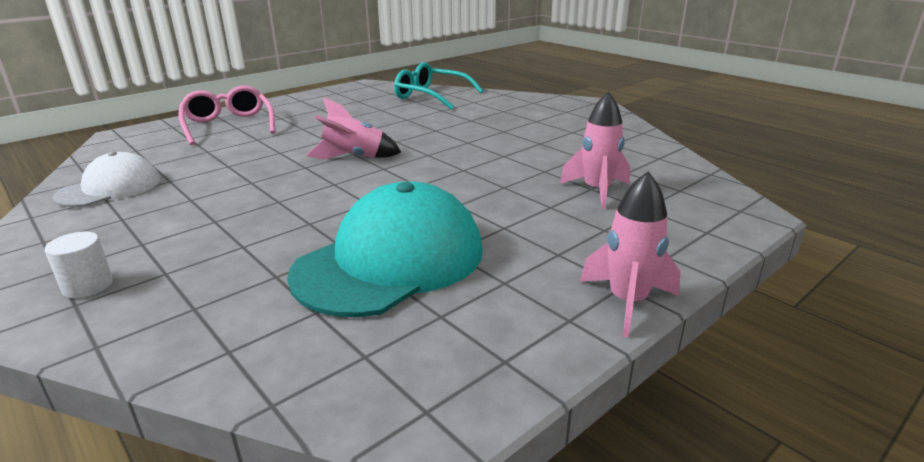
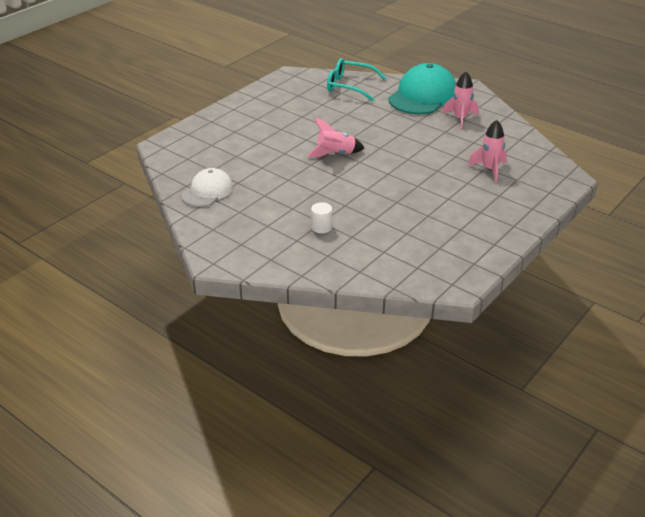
camera: 10 degrees left, 10 degrees up
white cylinder [44,232,113,298] -> white cylinder moved to [311,202,332,233]
pink glasses [178,86,275,145] -> none
turquoise cap [287,181,483,317] -> turquoise cap moved to [388,63,456,114]
pink rocket [580,171,681,337] -> pink rocket moved to [442,71,479,129]

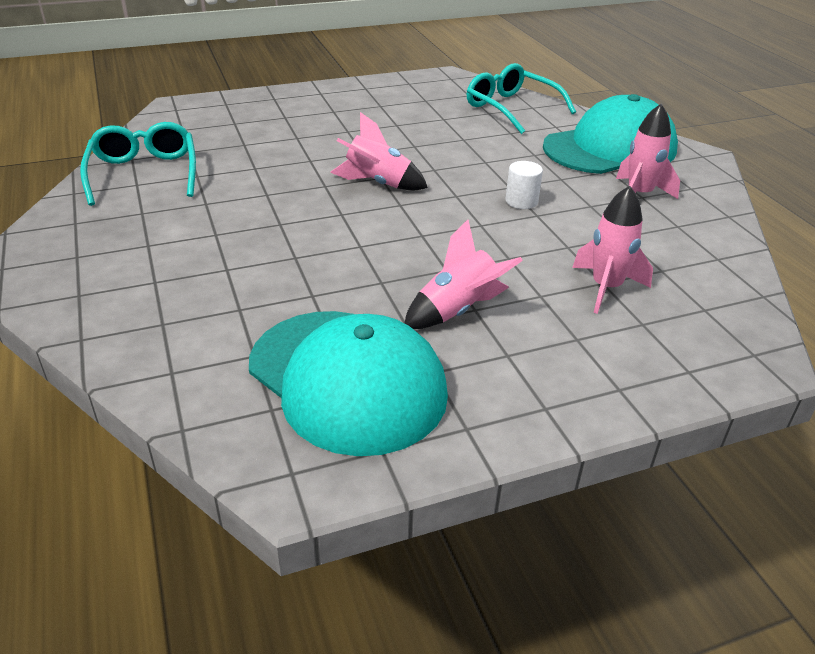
camera: 30 degrees right, 0 degrees up
white cap [181,168,233,207] -> turquoise glasses [80,122,196,206]
white cylinder [311,202,332,233] -> white cylinder moved to [506,161,543,209]
none -> turquoise cap [249,311,448,456]
none -> pink rocket [405,220,523,329]

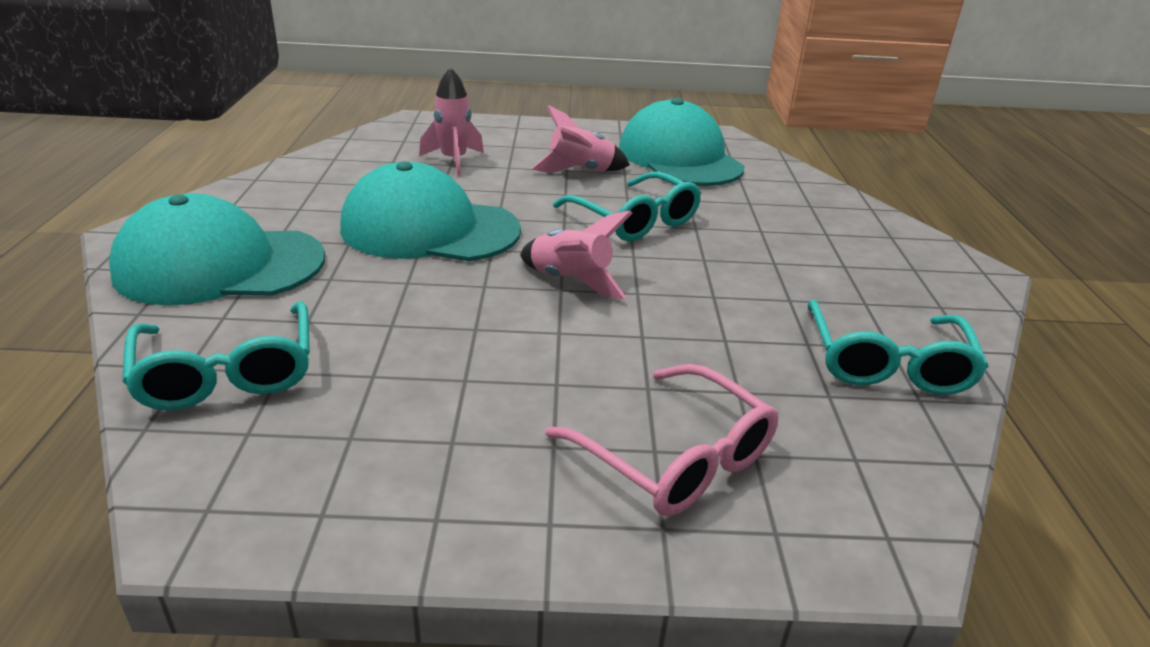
camera: 160 degrees left, 5 degrees down
white cylinder [506,161,543,209] -> turquoise cap [340,161,521,261]
pink rocket [616,104,680,199] -> none
none -> pink glasses [545,364,779,516]
none -> turquoise glasses [553,172,701,241]

